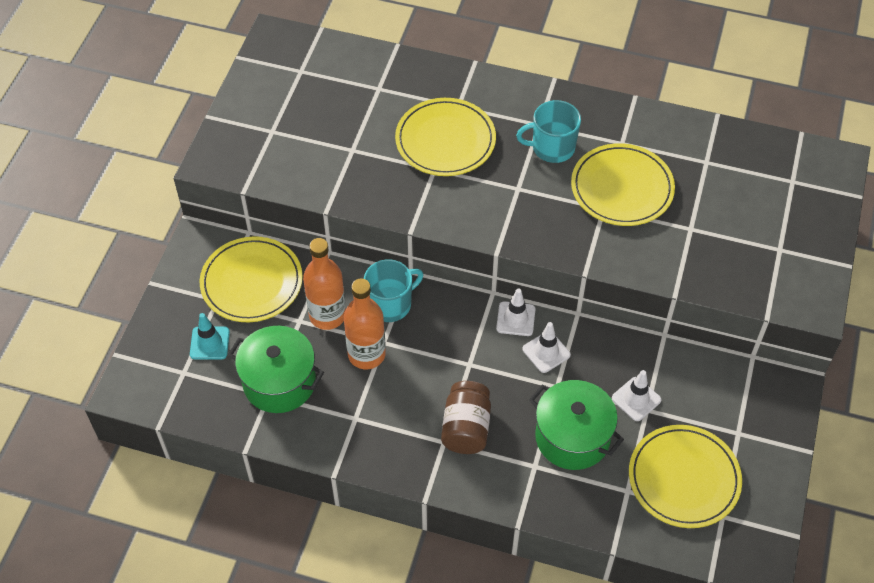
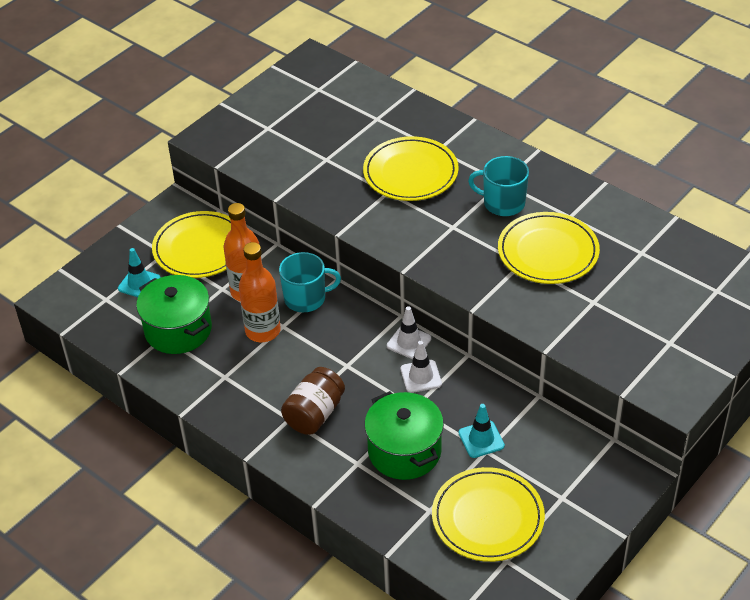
camera: 25 degrees right, 10 degrees down
white traffic cone [612,370,661,421] -> turquoise traffic cone [458,404,505,458]

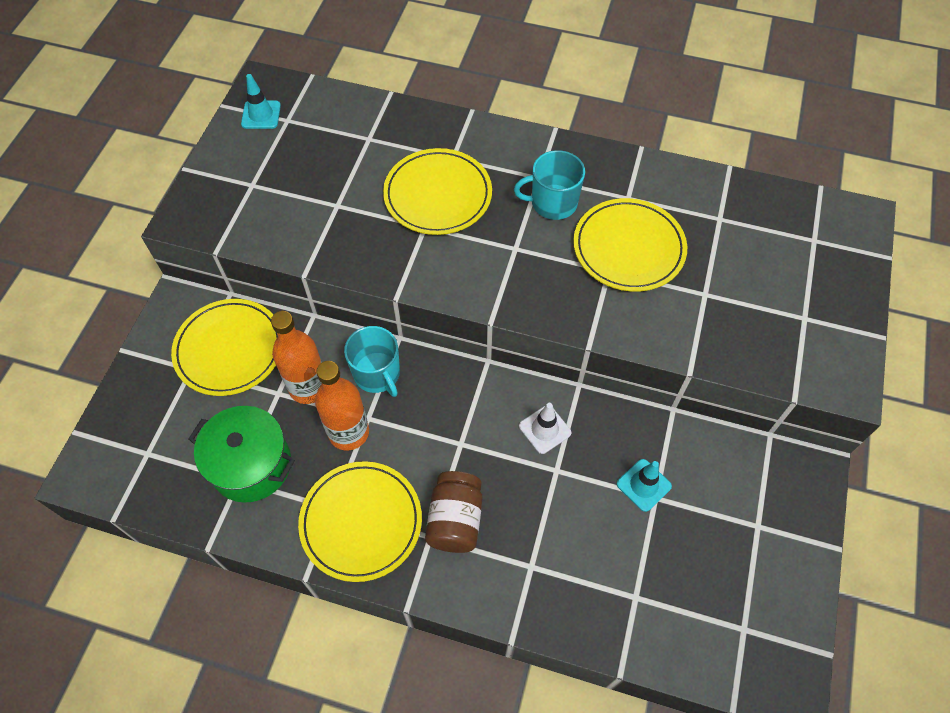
camera: 25 degrees left, 15 degrees up
turquoise traffic cone [118,248,161,297] -> turquoise traffic cone moved to [241,74,281,129]
turquoise mug [279,252,341,312] -> turquoise mug turned 90 degrees clockwise [344,326,400,397]
green pot [365,391,444,480] -> none
white traffic cone [387,306,431,359] -> none
yellow plate [432,467,545,562] -> yellow plate moved to [298,461,422,582]

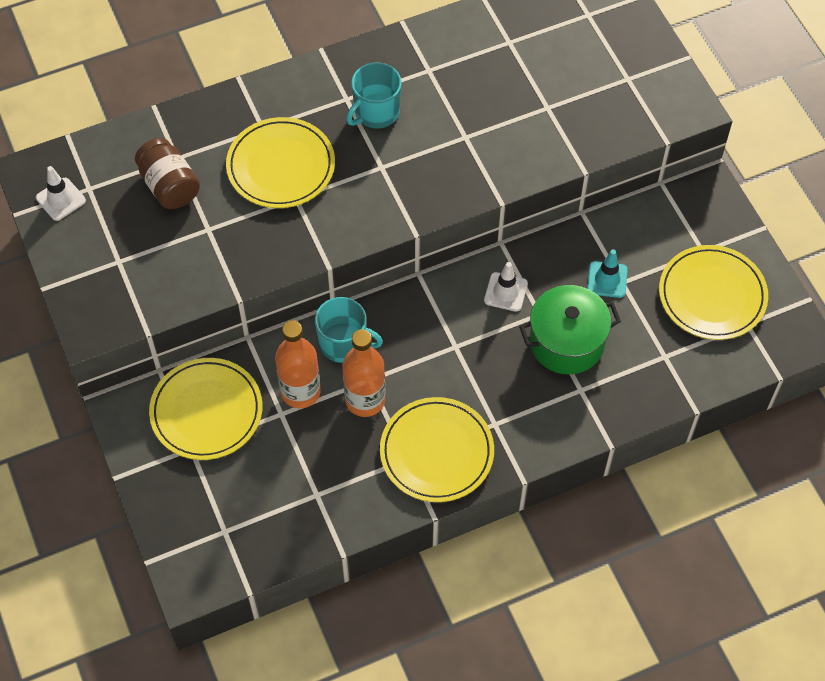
camera: 40 degrees left, 0 degrees up
green pot [188,406,295,503] -> green pot moved to [519,285,621,374]
turquoise traffic cone [241,74,281,129] -> white traffic cone [36,166,86,221]
brown jar [425,471,482,553] -> brown jar moved to [135,138,200,209]
yellow plate [573,198,687,292] -> yellow plate moved to [659,245,768,340]

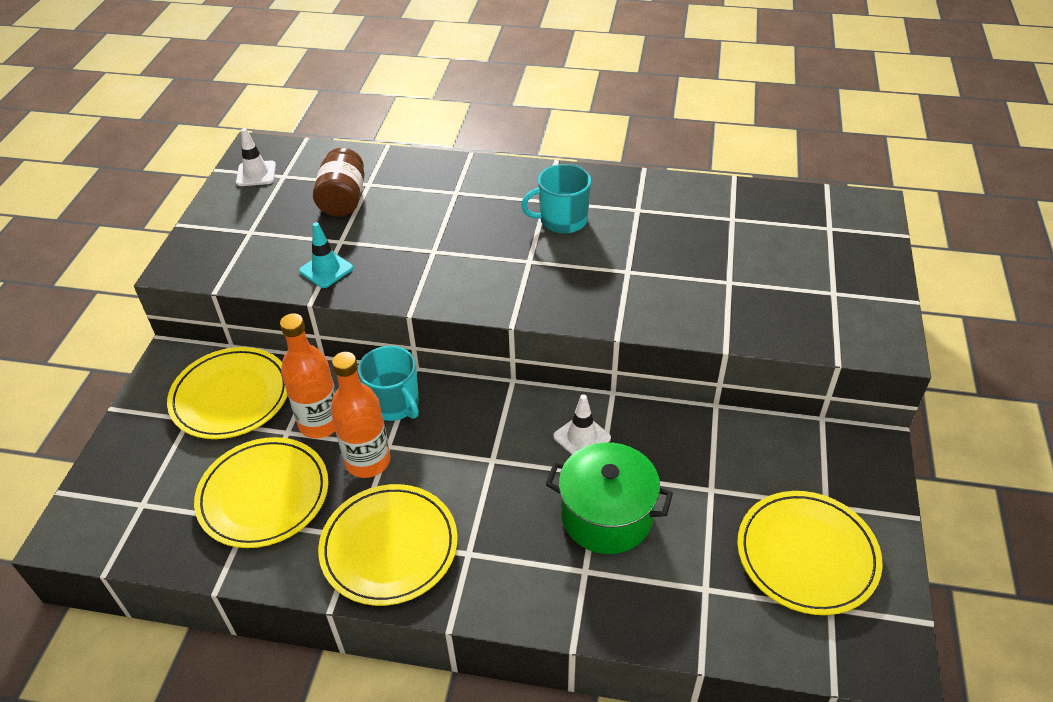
camera: 35 degrees right, 15 degrees down
yellow plate [226,117,335,208] -> yellow plate moved to [194,437,329,548]
turquoise traffic cone [587,249,628,298] -> turquoise traffic cone moved to [299,222,353,288]

